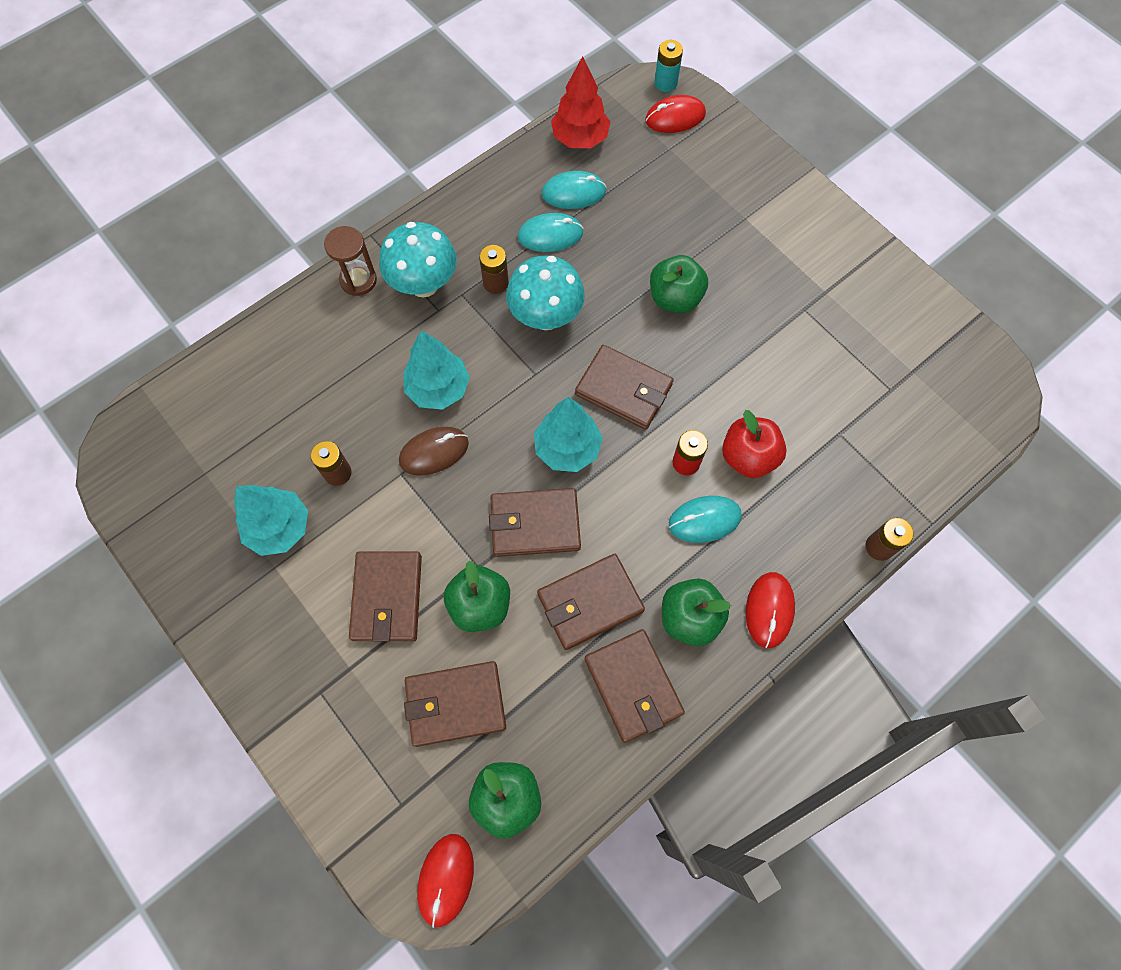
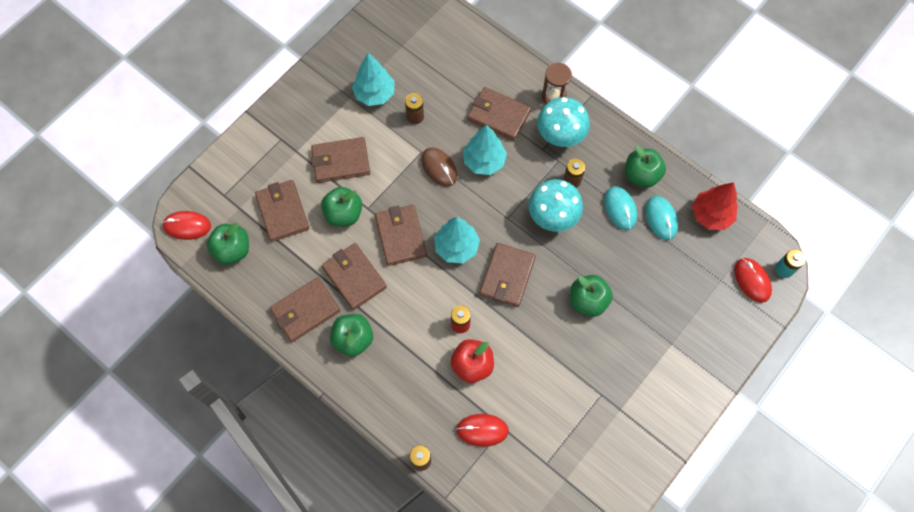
camera: 80 degrees right, 0 degrees up
turquoise mouse [669,496,742,543] -> none
red mouse [746,572,795,648] -> red mouse moved to [456,414,509,447]
none -> brown wallet [467,87,531,141]
none -> green apple [625,146,666,188]

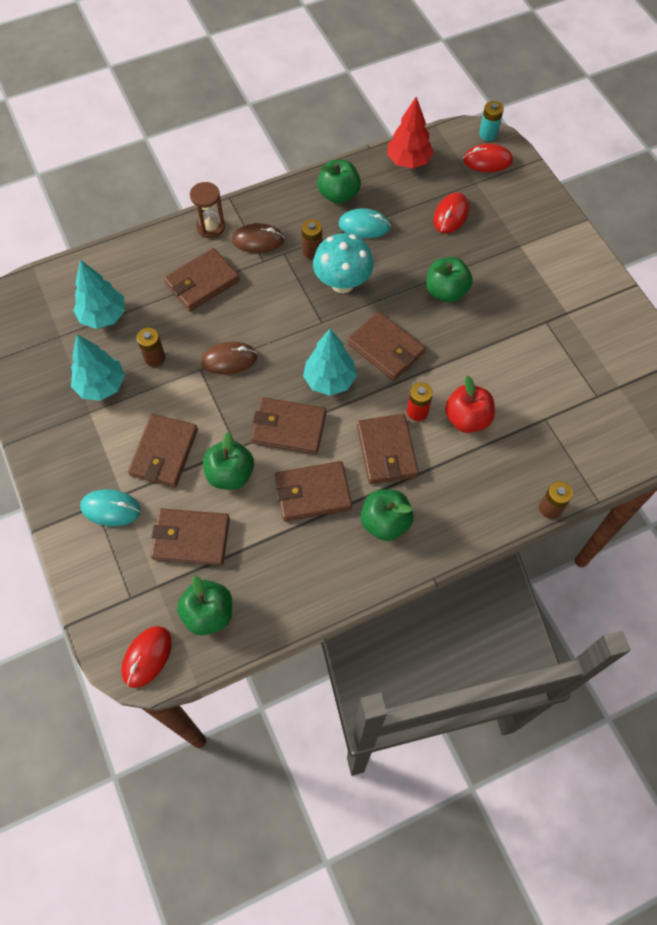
camera: 65 degrees left, 5 degrees down
brown wallet [270,277,340,342] -> brown wallet moved to [357,414,419,484]
red mouse [456,414,509,447] -> red mouse moved to [433,192,469,233]
turquoise tree [463,125,507,175] -> turquoise tree moved to [73,260,125,329]
turquoise mushroom [537,97,590,147] -> brown mouse [232,223,285,253]
turquoise mouse [645,196,678,240] -> turquoise mouse moved to [80,489,141,526]

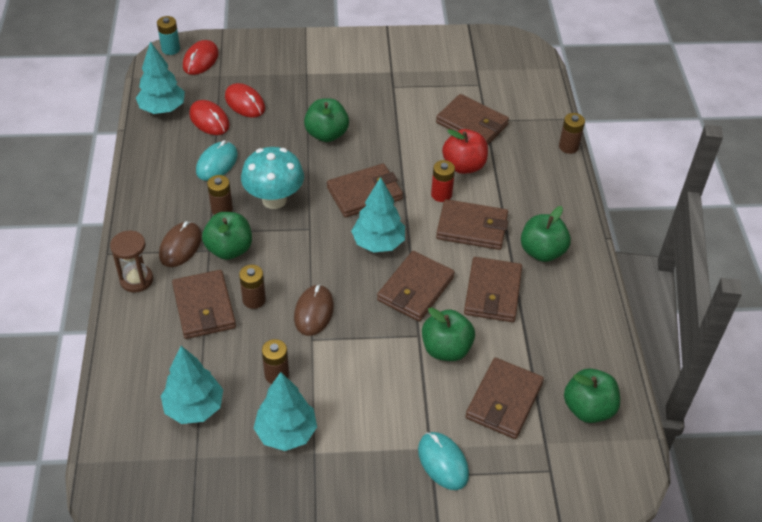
camera: 70 degrees left, 15 degrees down
turquoise mouse [80,489,141,526] -> turquoise mouse turned 60 degrees counterclockwise [418,432,469,490]
red mouse [121,626,172,688] -> red mouse moved to [189,100,230,135]
brown wallet [128,414,198,487] -> brown wallet moved to [436,94,509,145]
green apple [317,160,361,204] -> green apple moved to [202,212,252,260]
red tree [387,97,434,169] -> turquoise tree [136,41,185,114]
none -> brown battery [239,265,266,309]

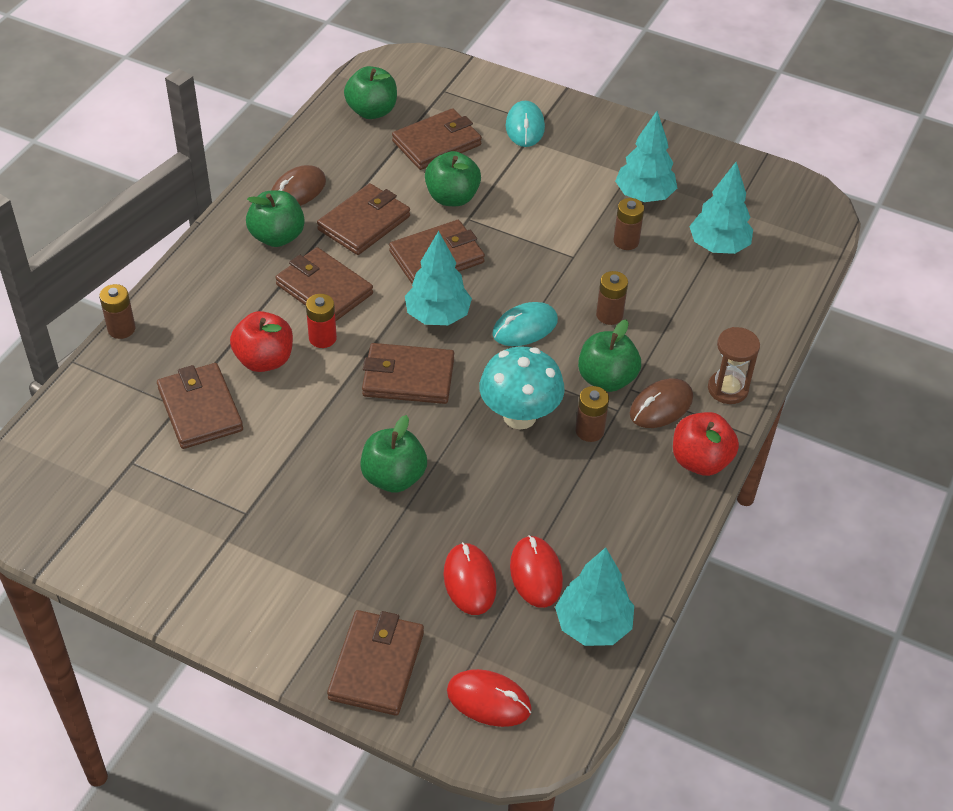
camera: 150 degrees left, 0 degrees up
turquoise battery [157,16,180,55] -> none
brown wallet [172,270,236,339] -> brown wallet moved to [327,610,424,716]
red mouse [183,40,219,75] -> red mouse turned 60 degrees clockwise [447,669,532,727]
turquoise mouse [196,140,238,181] -> turquoise mouse moved to [492,302,558,346]
brown mouse [294,284,334,336] -> brown mouse moved to [271,165,326,206]
none -> red apple [673,412,739,476]

